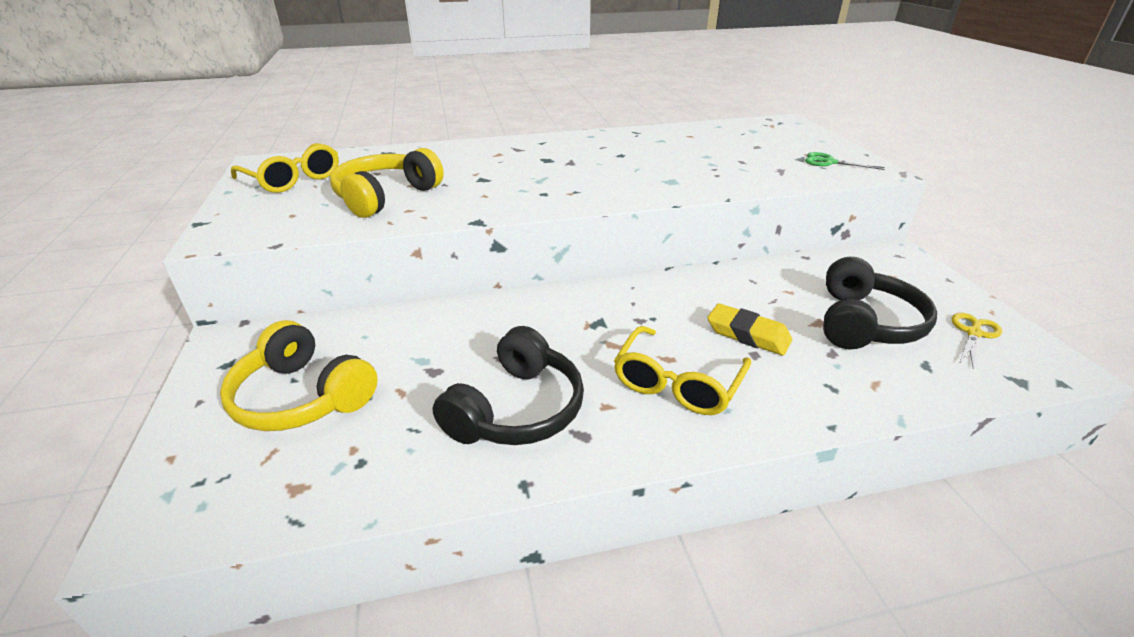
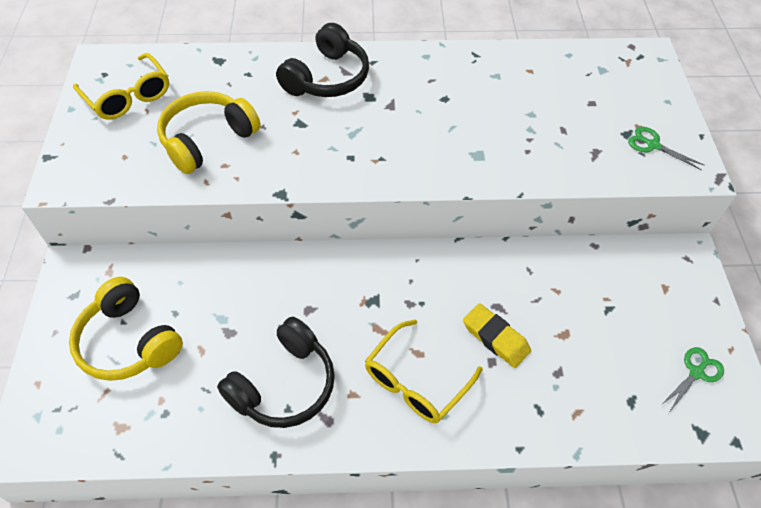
camera: 10 degrees right, 20 degrees up
black headphones [823,257,937,349] -> black headphones moved to [276,23,369,97]
yellow scissors [952,313,1002,368] -> green scissors [660,347,724,413]

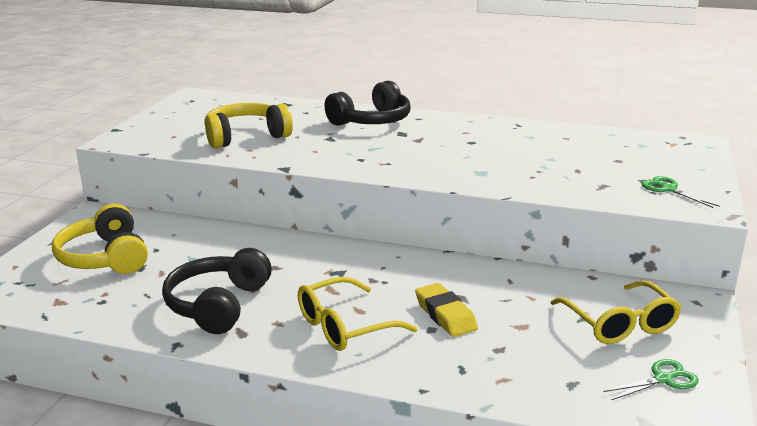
camera: 20 degrees right, 30 degrees down
yellow glasses [73,53,169,120] -> yellow glasses moved to [551,281,682,344]
black headphones [217,317,335,428] -> black headphones turned 135 degrees clockwise [162,248,272,334]

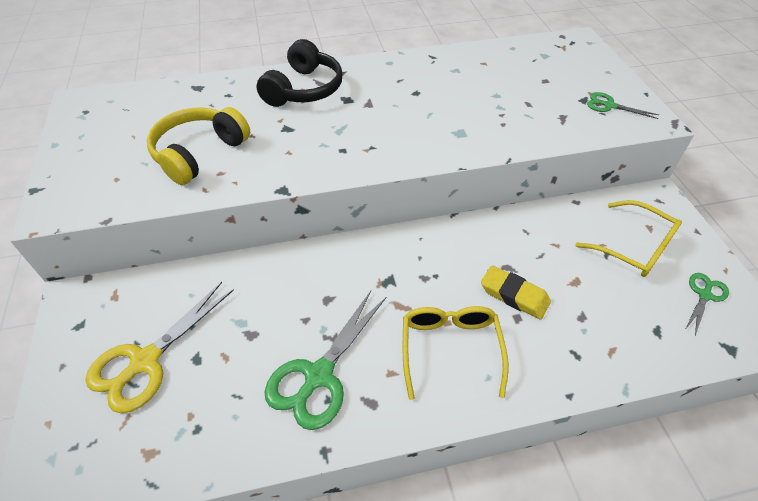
camera: 30 degrees left, 25 degrees up
yellow headphones [52,203,148,274] -> yellow scissors [85,282,234,413]
black headphones [162,248,272,334] -> green scissors [264,291,387,430]
yellow glasses [298,277,418,351] -> yellow glasses turned 150 degrees clockwise [403,306,508,400]

